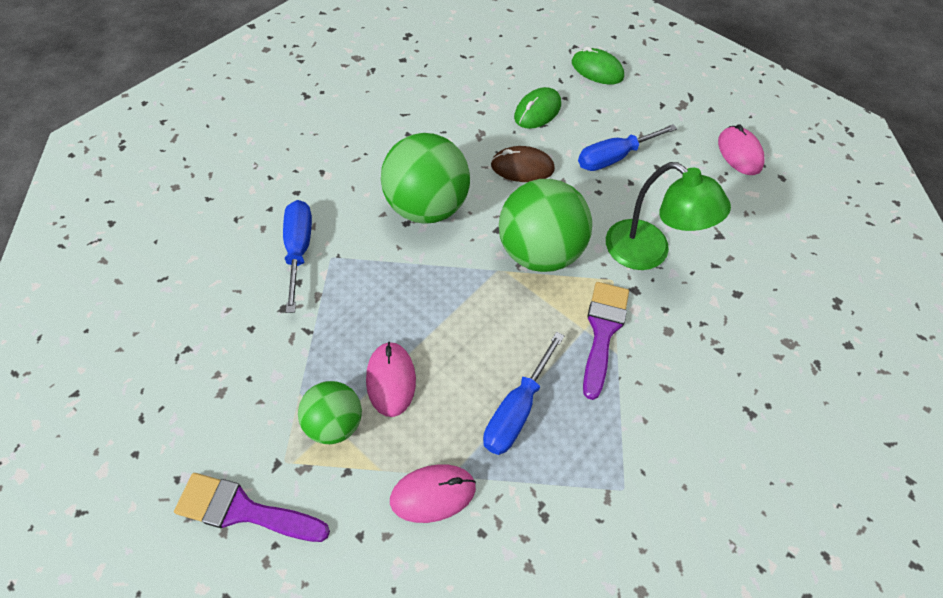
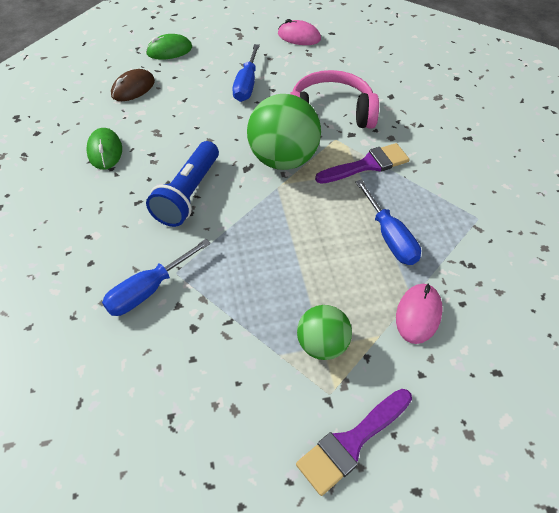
camera: 50 degrees left, 5 degrees down
blue screwdriver [283,200,312,313] -> blue screwdriver turned 75 degrees counterclockwise [102,239,211,316]
pink mouse [366,342,416,417] -> none
green ball [381,133,470,224] -> blue flashlight [146,141,219,227]
brown mouse [491,146,555,182] -> brown mouse moved to [111,69,155,101]
green mouse [514,87,561,129] -> green mouse moved to [86,128,122,170]
purple brush [583,282,629,400] -> purple brush turned 105 degrees clockwise [315,143,410,184]
green lamp [606,162,731,270] -> pink headphones [290,70,379,129]

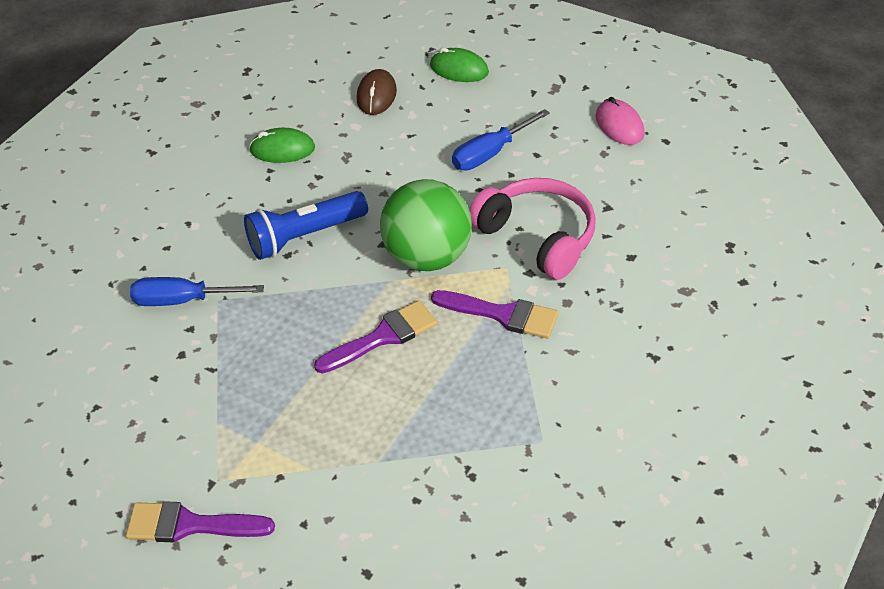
camera: 45 degrees right, 5 degrees down
green mouse [86,128,122,170] -> green mouse turned 60 degrees clockwise [249,128,315,163]
brown mouse [111,69,155,101] -> brown mouse turned 75 degrees counterclockwise [356,69,397,115]
green ball [297,305,352,360] -> none
blue screwdriver [355,179,421,265] -> none
pink mouse [396,284,443,344] -> none
none -> purple brush [314,300,437,373]

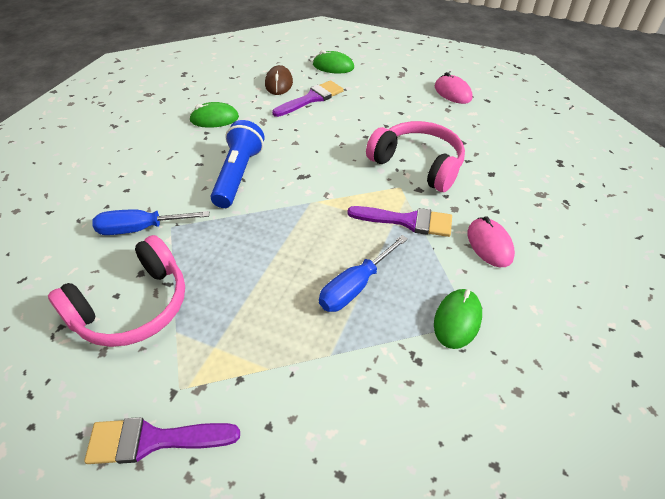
camera: 10 degrees left, 0 degrees up
blue flashlight [244,191,368,260] -> blue flashlight turned 135 degrees clockwise [210,120,264,208]
purple brush [314,300,437,373] -> purple brush moved to [272,80,344,117]
green ball [380,179,472,271] -> none
blue screwdriver [452,109,550,170] -> blue screwdriver moved to [319,235,408,312]
none -> pink headphones [48,235,185,347]
none -> green mouse [434,289,482,349]
none -> pink mouse [468,216,515,267]

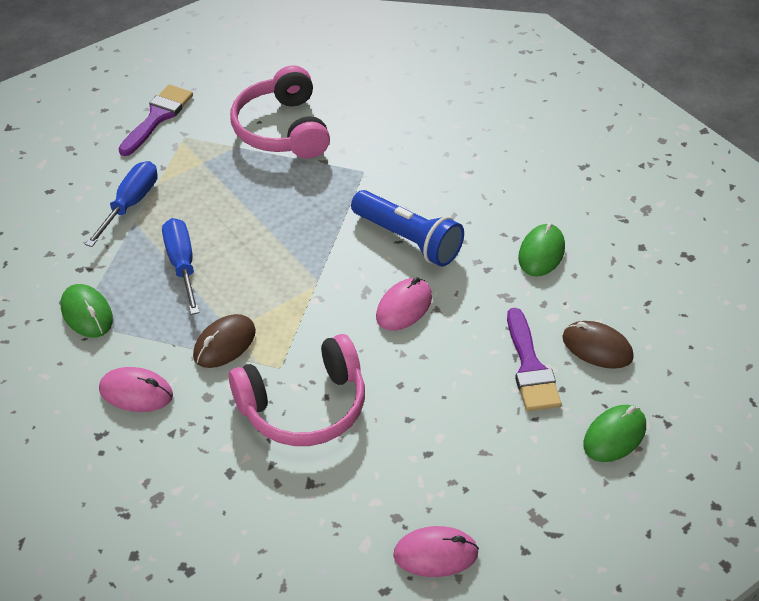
camera: 120 degrees right, 0 degrees up
blue screwdriver [92,209,209,235] -> blue screwdriver moved to [85,161,157,247]
purple brush [347,206,452,237] -> brown mouse [193,314,256,368]
none -> pink mouse [376,277,432,331]

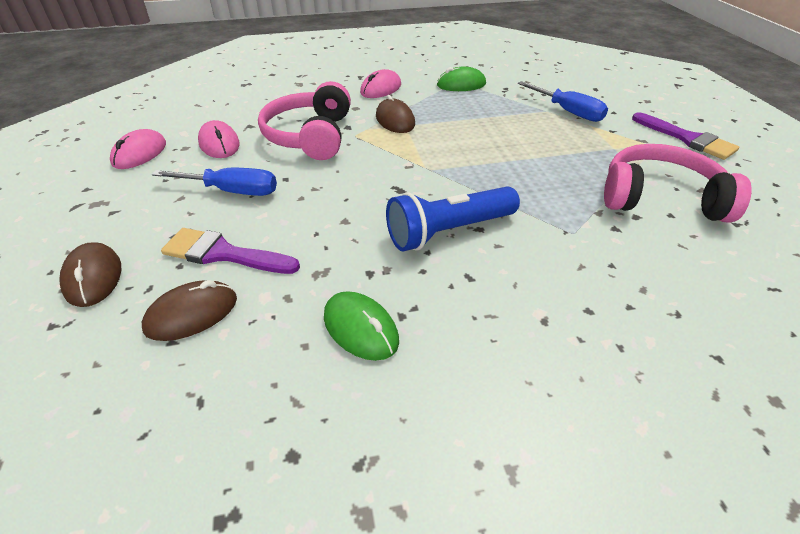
camera: 115 degrees right, 5 degrees down
blue screwdriver [162,218,200,315] -> blue screwdriver moved to [152,168,277,196]
pink mouse [376,277,432,331] -> pink mouse moved to [198,120,240,158]
green mouse [583,405,646,462] -> brown mouse [60,242,121,307]

